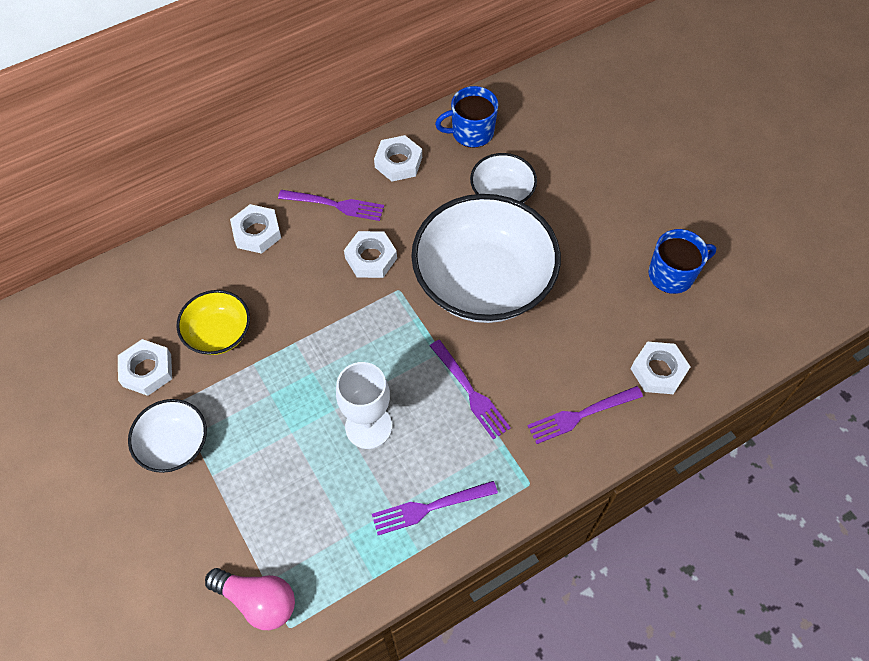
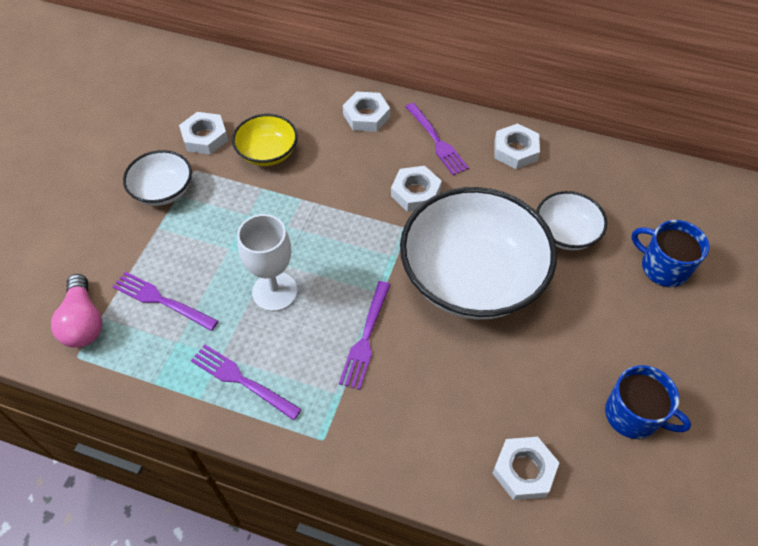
camera: 50 degrees right, 5 degrees down
blue mug [435,86,498,148] -> blue mug moved to [631,220,709,287]
purple fork [528,386,643,444] -> purple fork moved to [113,272,218,331]

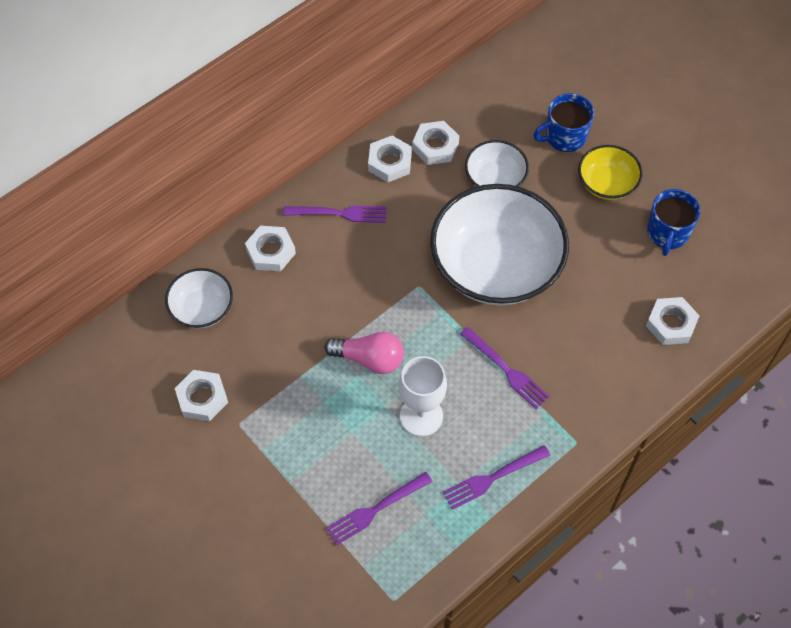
camera: 60 degrees left, 5 degrees up
pink light bulb [51,274,102,348] -> pink light bulb moved to [324,332,404,374]
white bowl [123,150,192,206] -> white bowl moved to [165,268,233,329]
yellow bowl [232,114,298,166] -> yellow bowl moved to [578,145,642,200]
white nut [391,166,442,212] -> white nut moved to [412,121,459,165]
blue mug [605,365,691,439] -> blue mug turned 135 degrees clockwise [647,189,701,256]

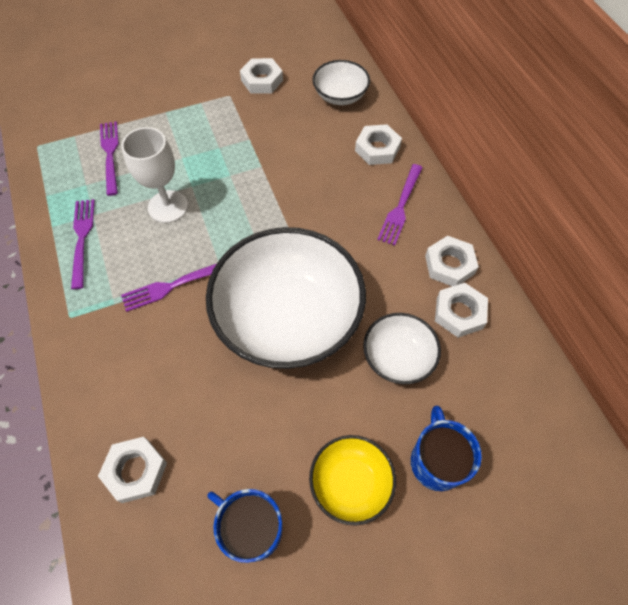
camera: 110 degrees right, 0 degrees up
pink light bulb [324,332,404,374] -> none

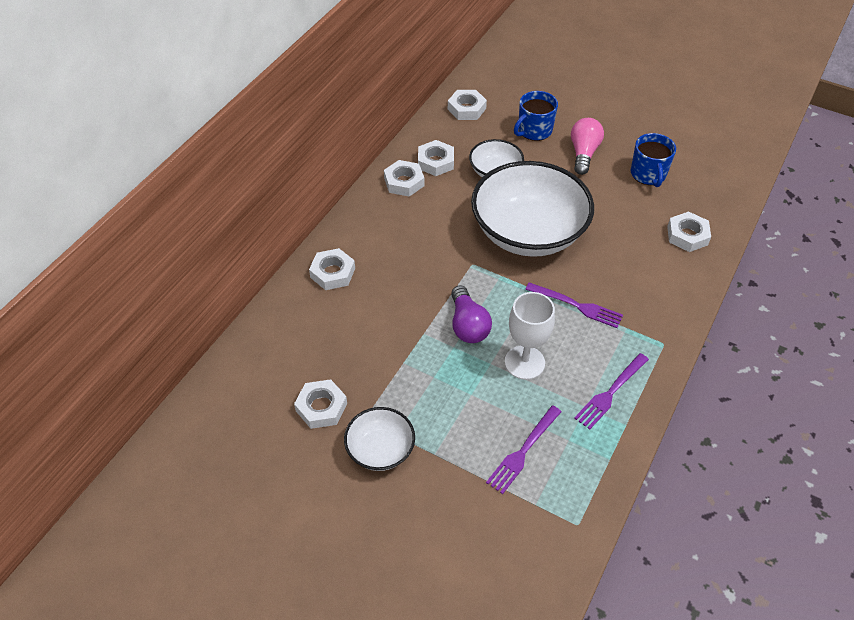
camera: 130 degrees left, 10 degrees down
yellow bowl [309,435,396,526] -> pink light bulb [571,118,604,175]
white bowl [312,60,370,105] -> white bowl moved to [344,407,415,471]
purple fork [377,164,423,246] -> none
none -> white nut [448,90,487,120]
none -> purple light bulb [451,285,492,343]

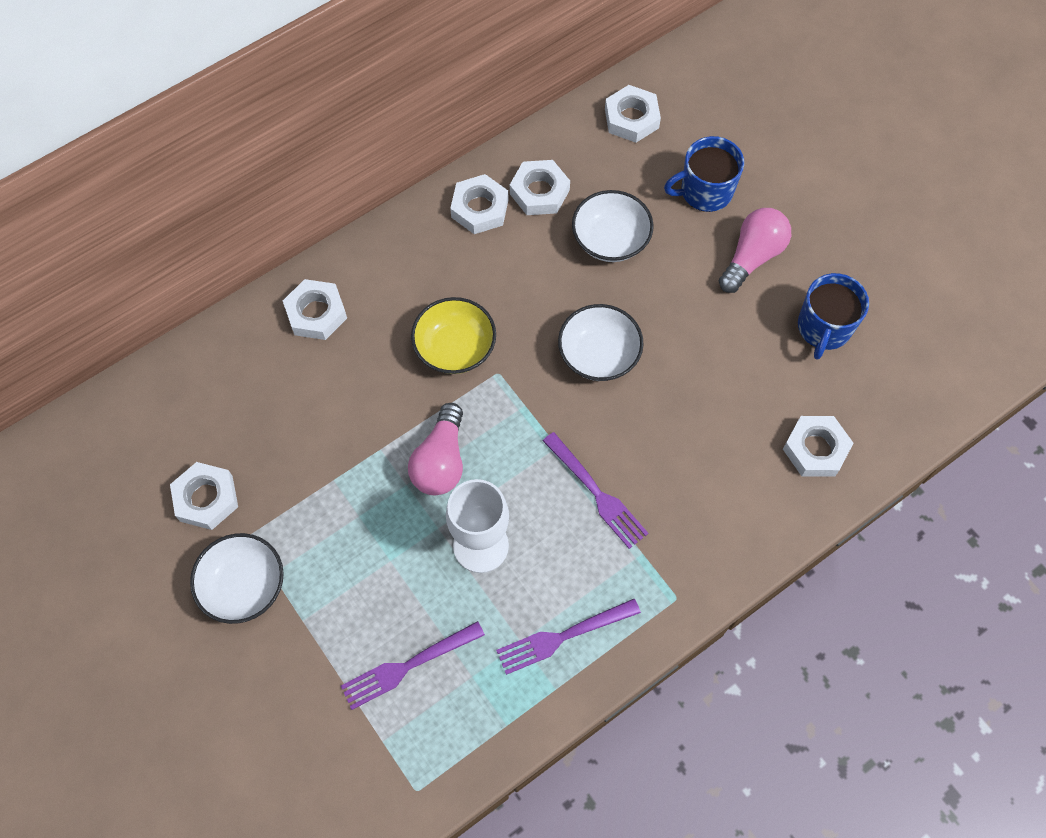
camera: 25 degrees right, 15 degrees up
purple light bulb [451,285,492,343] -> pink light bulb [408,403,463,495]
white bowl [471,161,594,257] -> white bowl [558,304,644,381], size x0.49
none -> yellow bowl [411,297,496,374]

